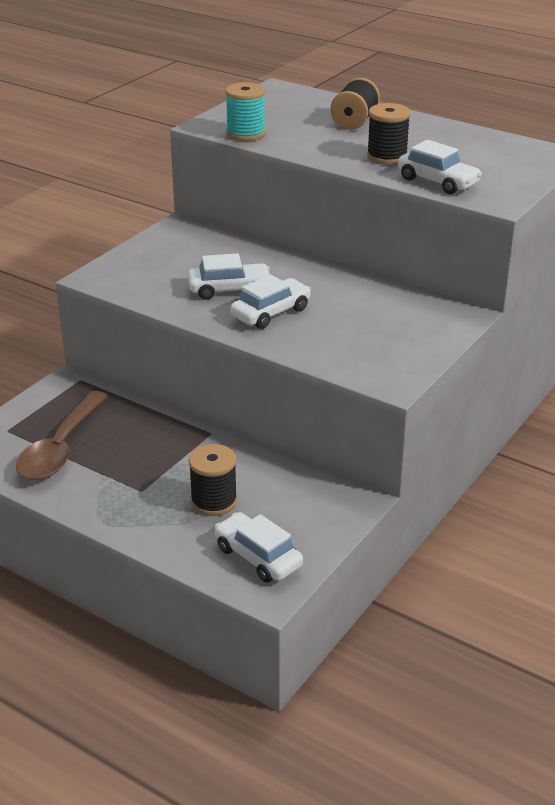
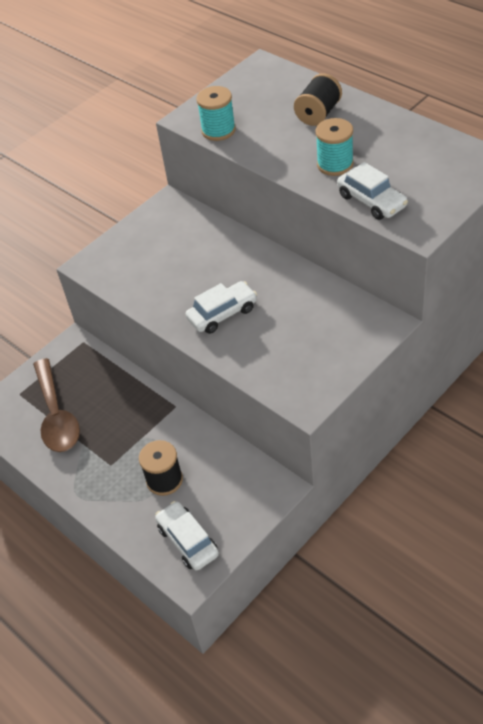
camera: 15 degrees right, 15 degrees up
brown spoon [16,391,108,480] -> brown spoon turned 45 degrees counterclockwise [33,358,80,452]
white car [188,253,270,300] -> none
black spool [367,103,411,164] -> turquoise spool [315,118,354,176]

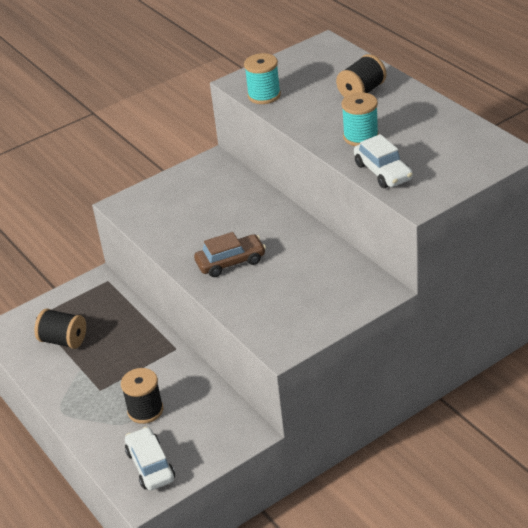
camera: 10 degrees right, 10 degrees down
brown spoon [33,358,80,452] -> black spool [34,309,86,349]
white car [186,281,257,334] -> brown car [194,232,266,277]

